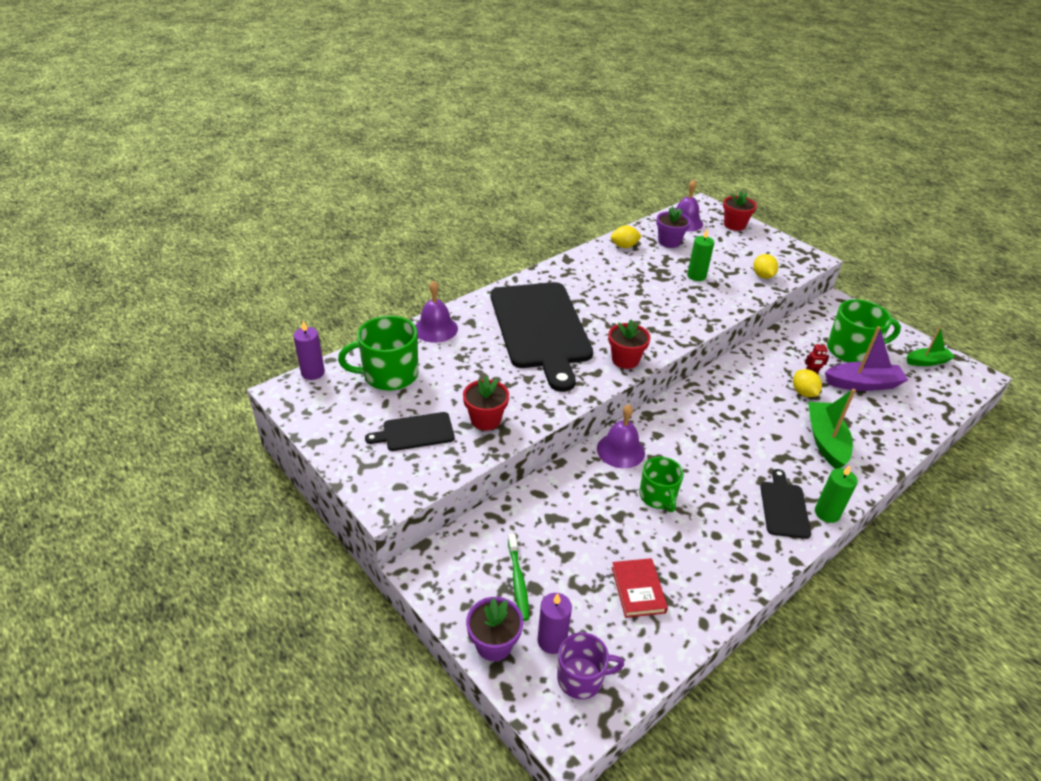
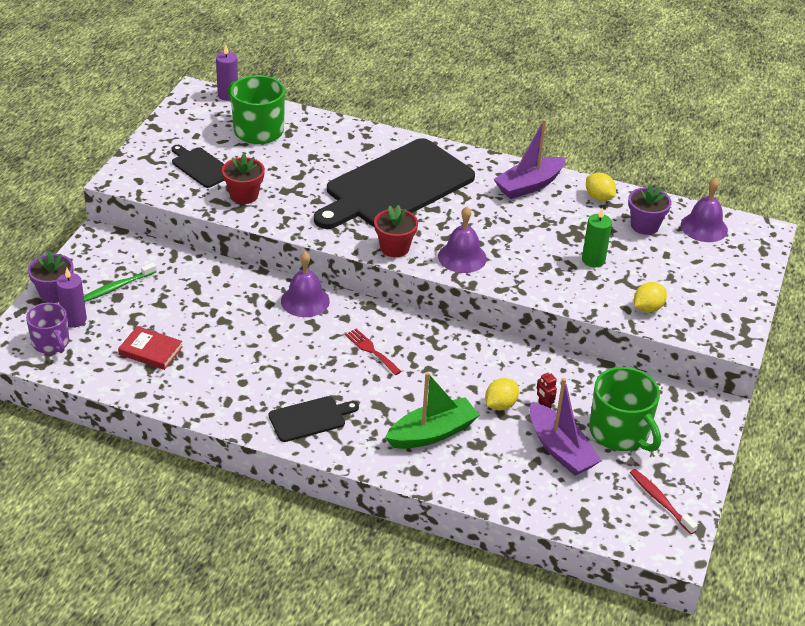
camera: 60 degrees right, 0 degrees up
purple bell [415,280,458,343] -> purple bell moved to [438,207,487,273]
red book [612,558,668,618] -> red book turned 60 degrees clockwise [118,326,183,370]
green mug [639,457,684,512] -> none
red flower pot [723,190,757,231] -> none
green candle [815,465,858,523] -> none
green boat [907,327,955,366] -> red toothbrush [630,469,698,534]
none -> red fork [345,328,402,375]
none -> purple boat [494,119,566,199]

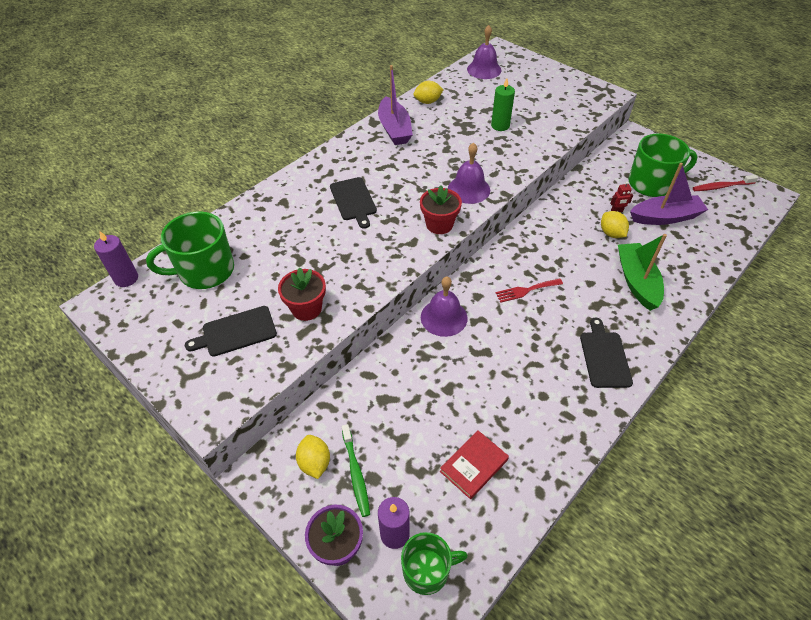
camera: 65 degrees left, 10 degrees up
purple mug [26,303,69,354] -> green mug [401,532,468,595]
black cutting board [314,138,475,229] -> black cutting board [330,177,377,229], size x0.44
purple flower pot [628,184,672,235] -> none
yellow lemon [634,282,667,313] -> yellow lemon moved to [296,435,330,479]

